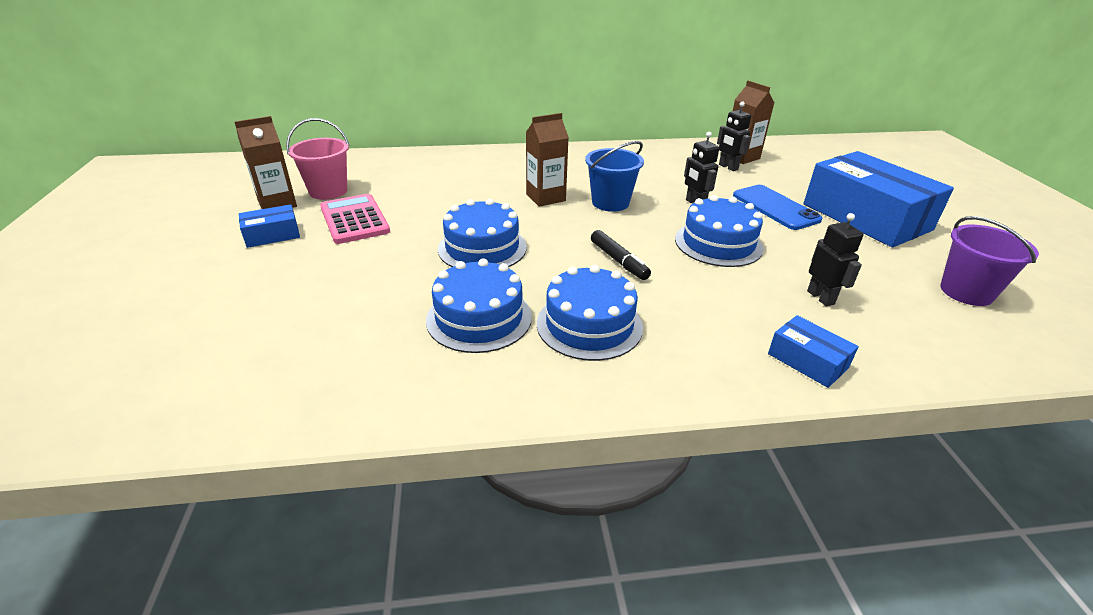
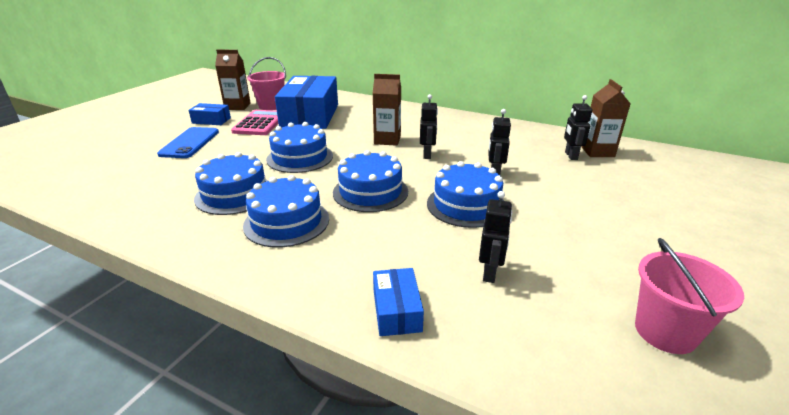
camera: 35 degrees right, 5 degrees down
blue bucket [585,141,644,212] -> black robot [420,94,438,159]
black marker [591,230,651,280] -> blue cake [333,150,408,212]
blue phone [733,185,822,230] -> blue phone moved to [157,127,219,158]
blue box [804,151,954,247] -> blue box moved to [275,76,338,129]
purple bucket [940,216,1039,306] -> pink bucket [635,238,744,354]

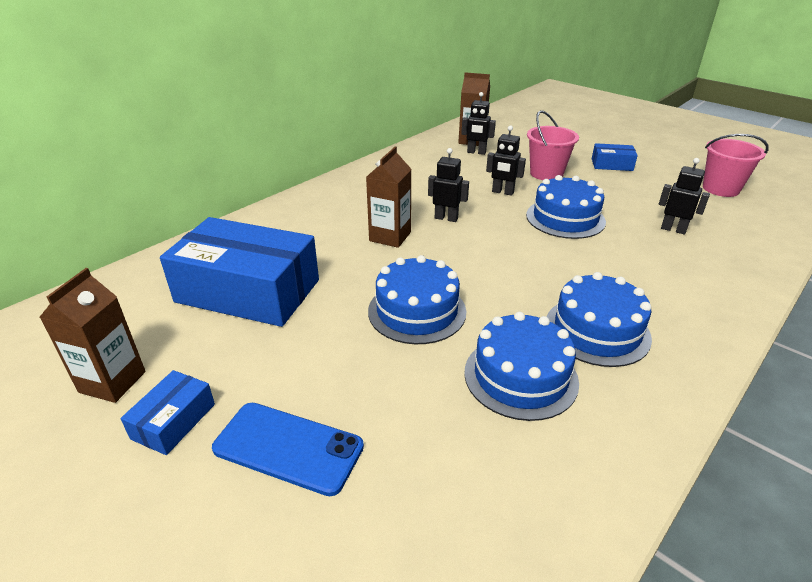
camera: 75 degrees left, 5 degrees up
pink calculator [231,110,278,135] -> none
pink bucket [247,57,286,110] -> pink bucket moved to [527,110,579,180]
blue cake [333,150,408,212] -> none
blue box [373,268,424,336] -> blue box moved to [592,143,638,171]

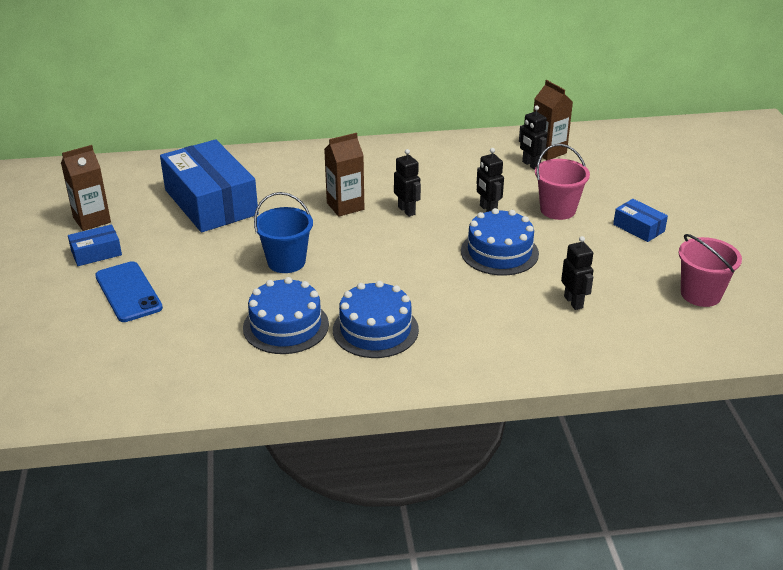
camera: 40 degrees right, 0 degrees up
blue cake [368,255,466,344] -> blue bucket [254,192,313,273]

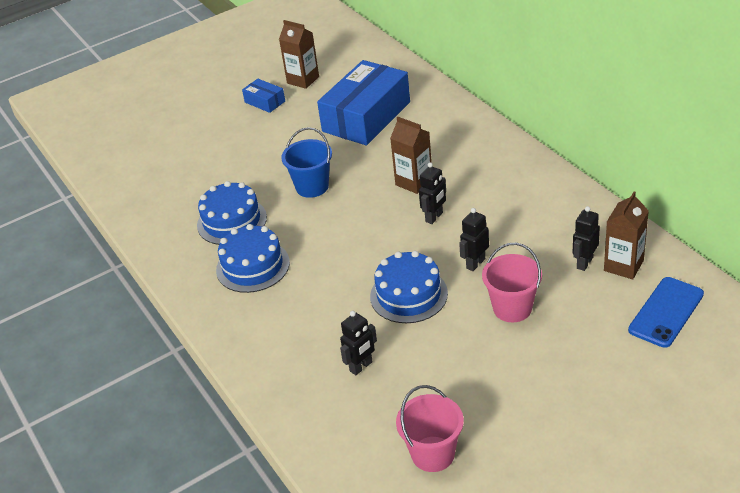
camera: 70 degrees right, 5 degrees up
blue phone [95,261,163,322] -> blue phone moved to [628,277,704,348]
blue box [613,199,668,242] -> none

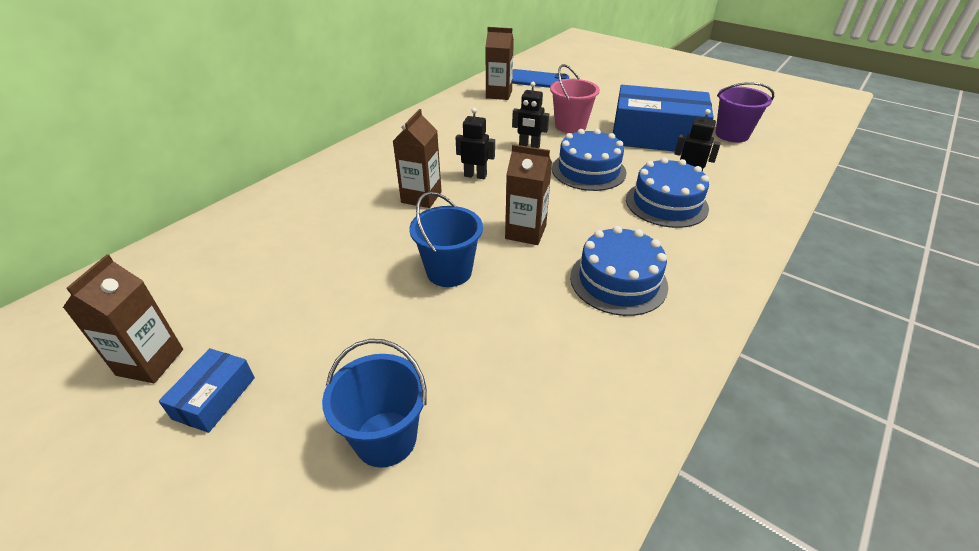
camera: 115 degrees left, 0 degrees up
blue cake [197,181,267,245] -> blue cake moved to [626,157,709,228]
blue box [317,60,410,145] -> blue box moved to [613,85,714,152]
pink bucket [396,385,464,472] -> purple bucket [716,82,774,143]
black robot [573,206,600,271] -> none
none -> blue bucket [322,339,427,468]
none -> brown carton [505,144,552,245]

